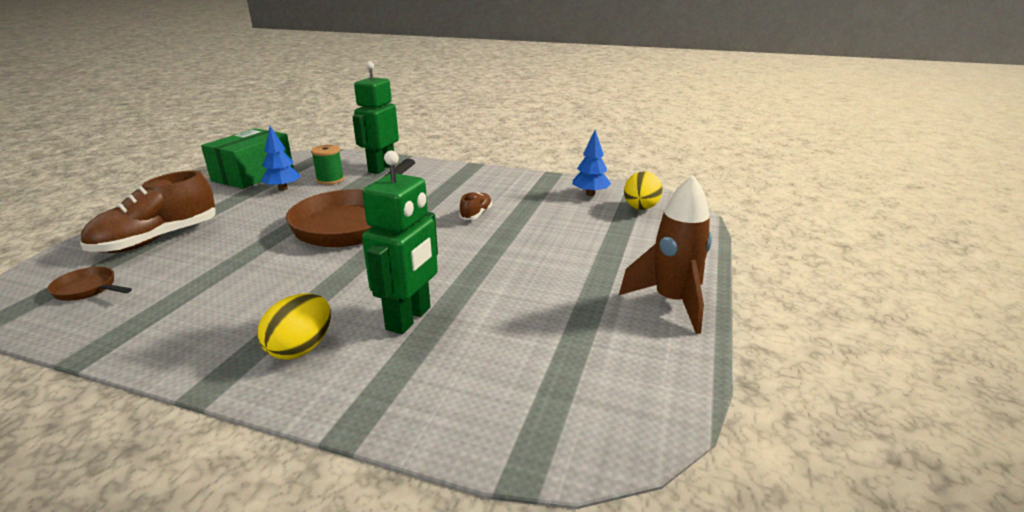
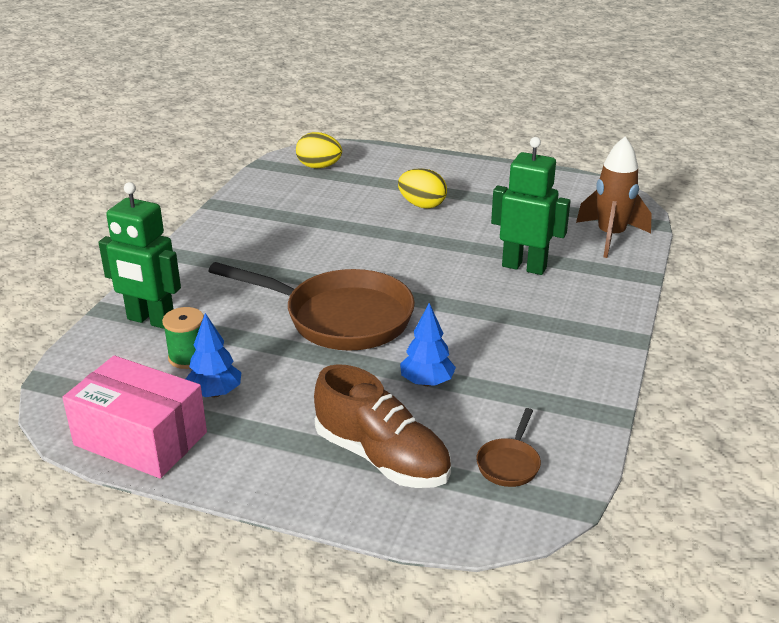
camera: 90 degrees left, 5 degrees up
green box [201,128,294,189] -> pink box [62,355,207,478]
yellow egg [258,293,331,360] -> yellow egg moved to [398,168,447,209]
brown shoe [459,192,492,220] -> none
blue tree [572,130,611,196] -> blue tree moved to [400,303,456,386]
brown rocket [619,175,712,334] -> brown rocket moved to [576,137,652,258]

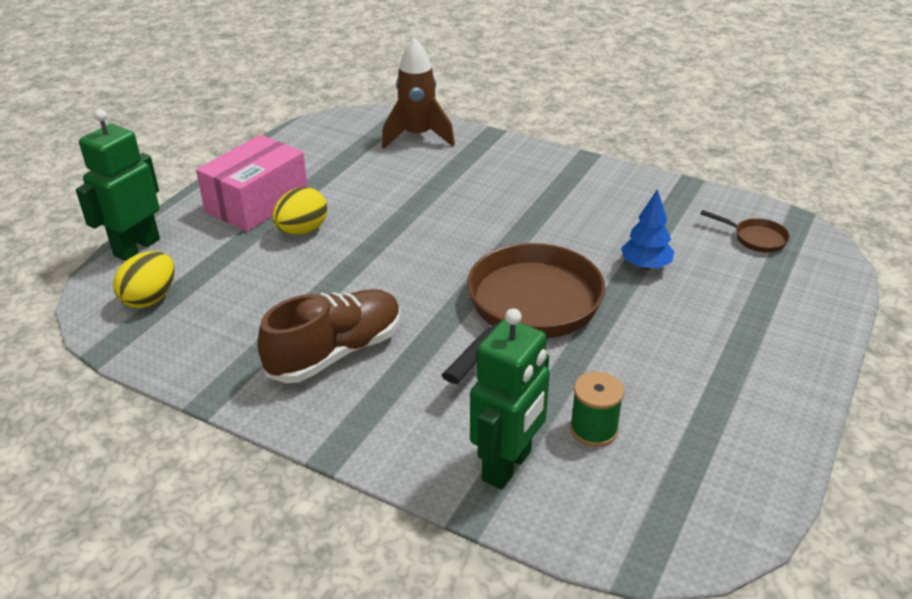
camera: 80 degrees left, 5 degrees up
pink box [62,355,207,478] -> pink box moved to [196,135,308,232]
blue tree [186,313,241,397] -> none
brown shoe [314,364,451,488] -> brown shoe moved to [257,289,401,383]
green robot [491,137,570,275] -> green robot moved to [76,109,160,261]

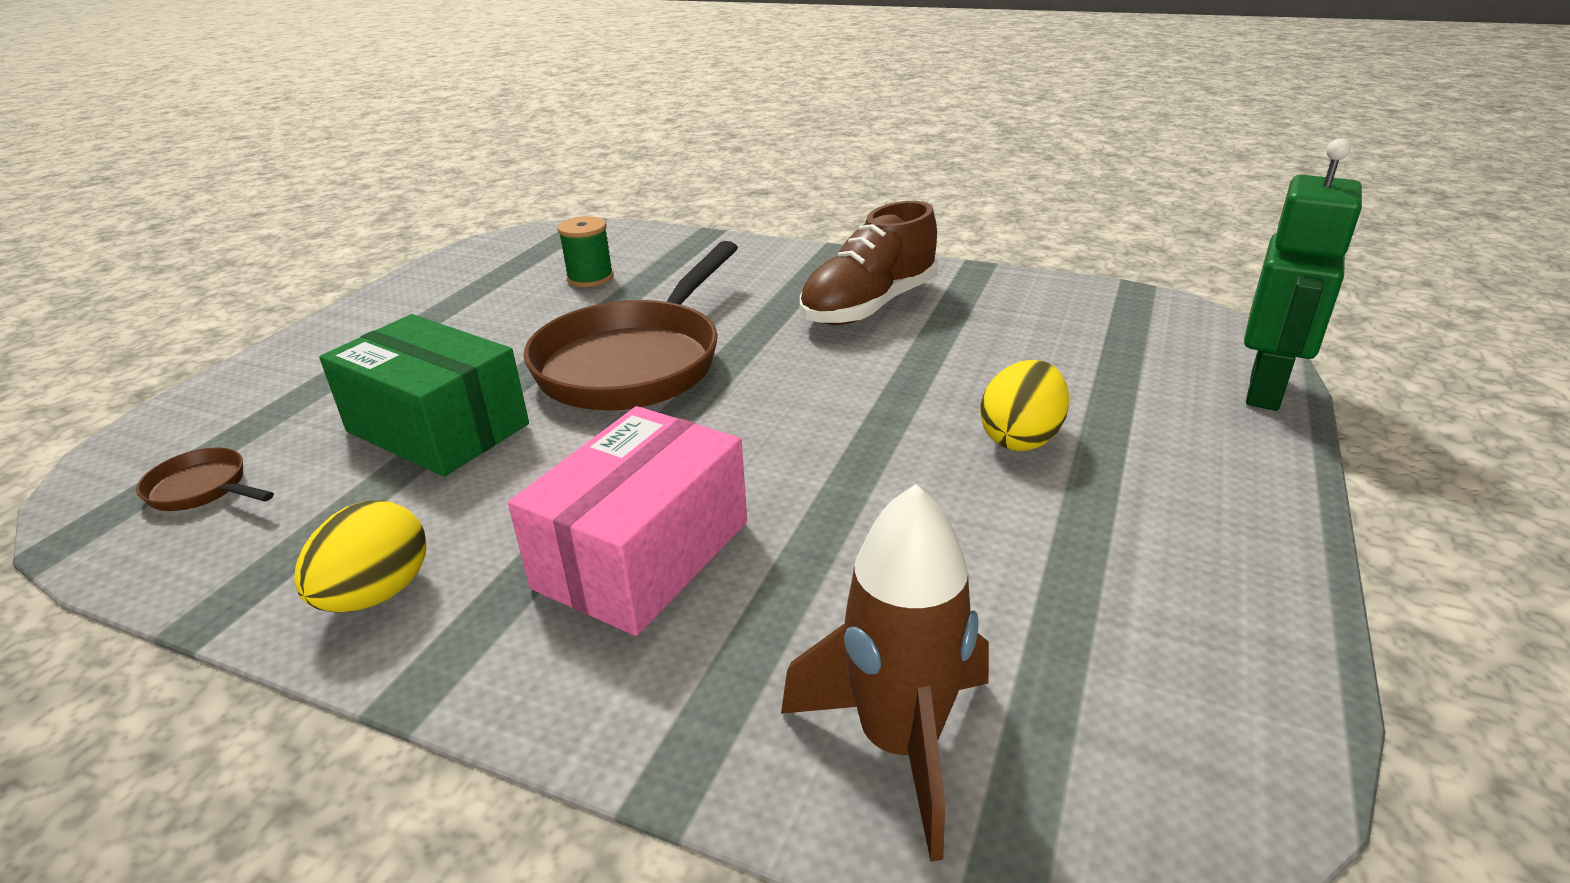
camera: 175 degrees right, 5 degrees down
yellow egg [113,251,175,308] -> yellow egg moved to [294,500,426,613]
pink box [196,135,308,232] -> pink box moved to [508,406,747,636]
green robot [470,308,550,489] -> none
blue tree [621,189,674,270] -> green box [319,314,529,476]

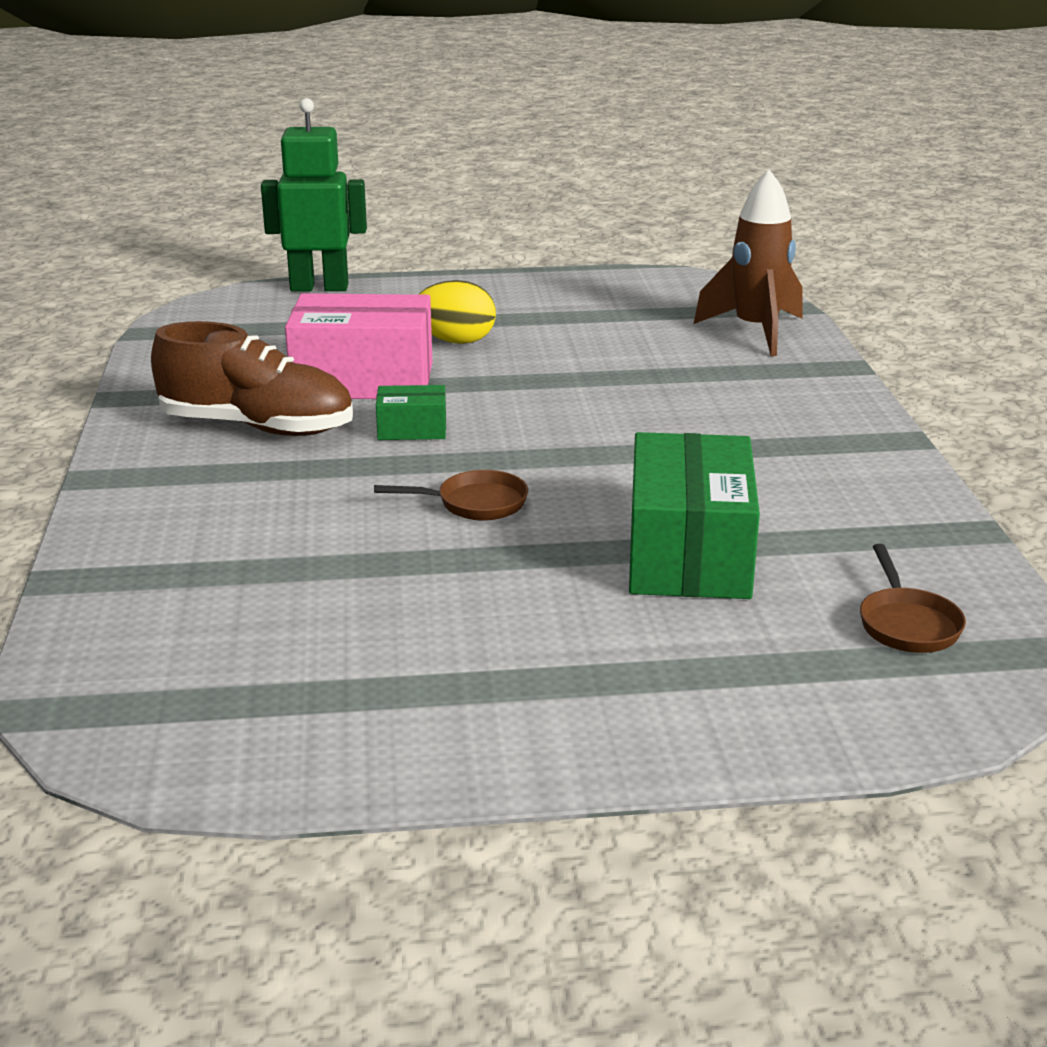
camera: 120 degrees left, 5 degrees down
yellow egg [294,500,426,613] -> none
pink box [508,406,747,636] -> pink box moved to [285,293,433,399]
brown pan [524,241,738,411] -> brown pan [374,470,528,521], size x0.42
green spool [558,216,614,287] -> none
none -> green box [376,385,446,440]

